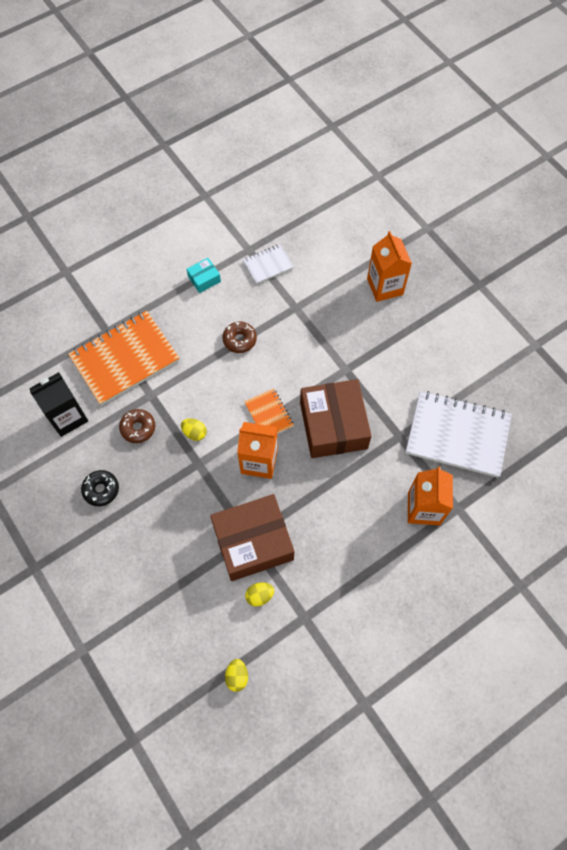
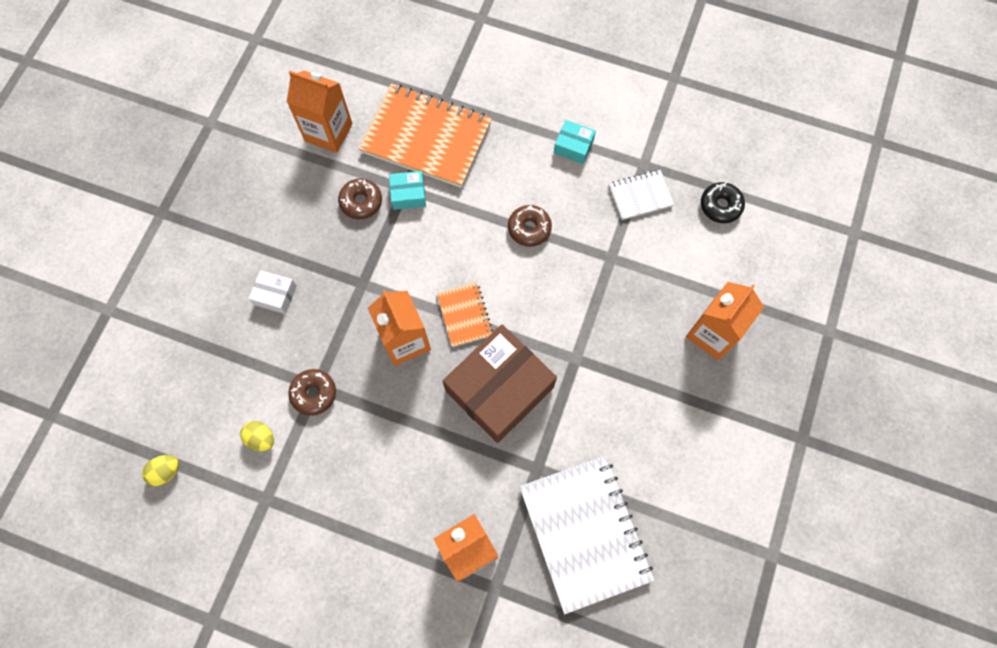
camera: 55 degrees right, 5 degrees up
black carton [29,372,88,437] -> orange carton [287,70,352,153]
black donut [81,470,119,506] -> black donut moved to [701,182,745,223]
yellow egg [181,418,207,441] -> none
brown box [210,494,294,581] -> brown donut [288,369,336,416]
white notebook [243,245,293,284] -> white notebook turned 45 degrees counterclockwise [609,170,675,220]
orange notebook [244,388,294,434] -> orange notebook turned 45 degrees counterclockwise [437,282,493,347]
none -> white box [248,270,297,314]
none -> turquoise box [389,171,426,210]

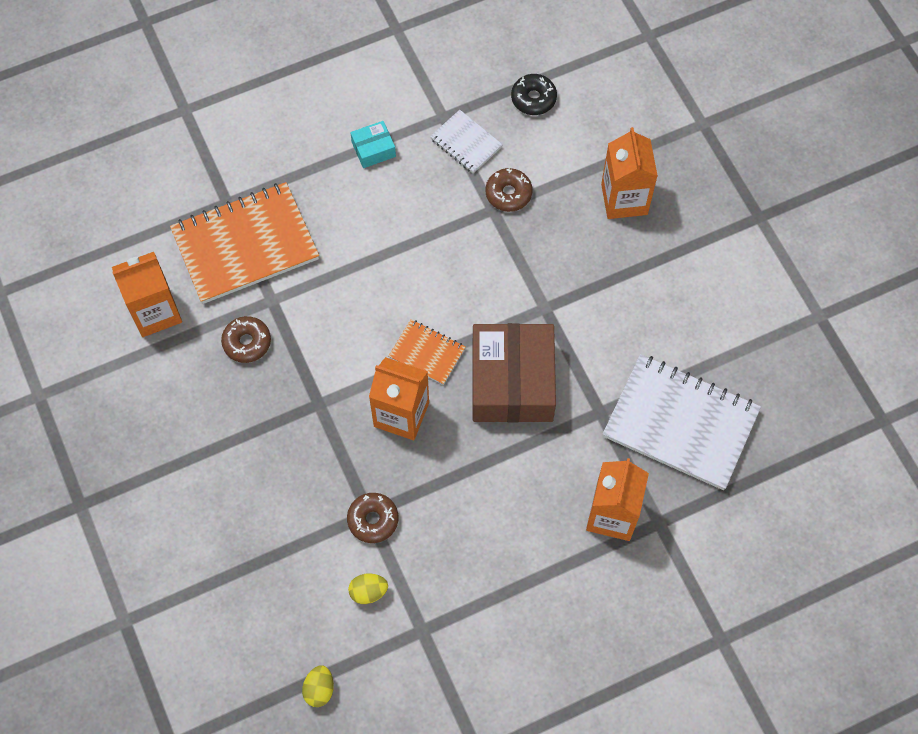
camera: 45 degrees left, 5 degrees down
white box [248,270,297,314] -> none
turquoise box [389,171,426,210] -> none
brown donut [508,205,552,247] -> brown donut moved to [486,168,533,212]
white notebook [609,170,675,220] -> white notebook turned 75 degrees counterclockwise [430,110,503,173]

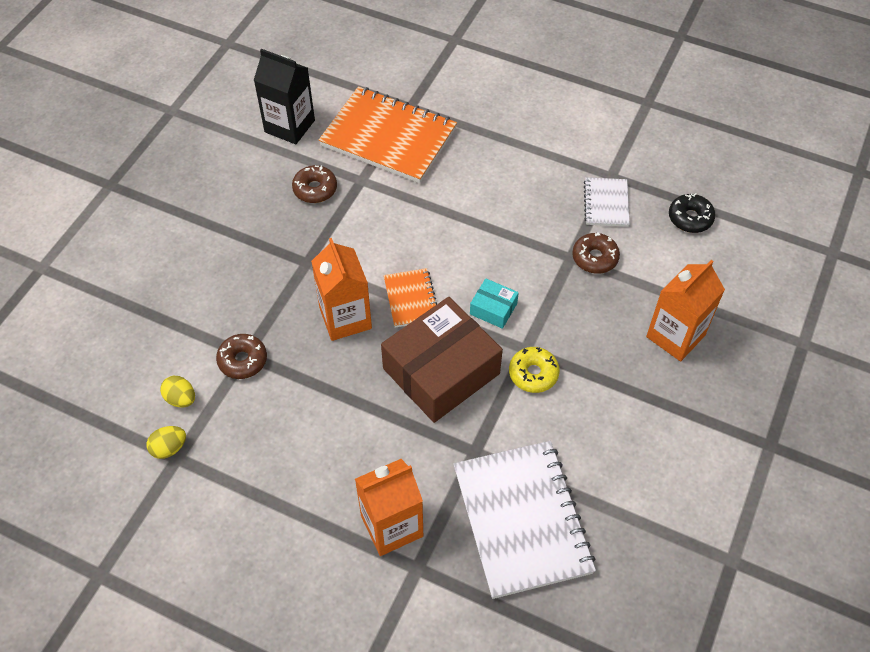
camera: 50 degrees right, 10 degrees down
orange carton [112,252,182,337] -> black carton [254,49,315,144]
yellow egg [302,665,334,707] -> yellow egg moved to [147,426,186,459]
turquoise box [350,121,396,168] -> turquoise box moved to [470,278,519,329]
none -> yellow donut [509,347,560,393]

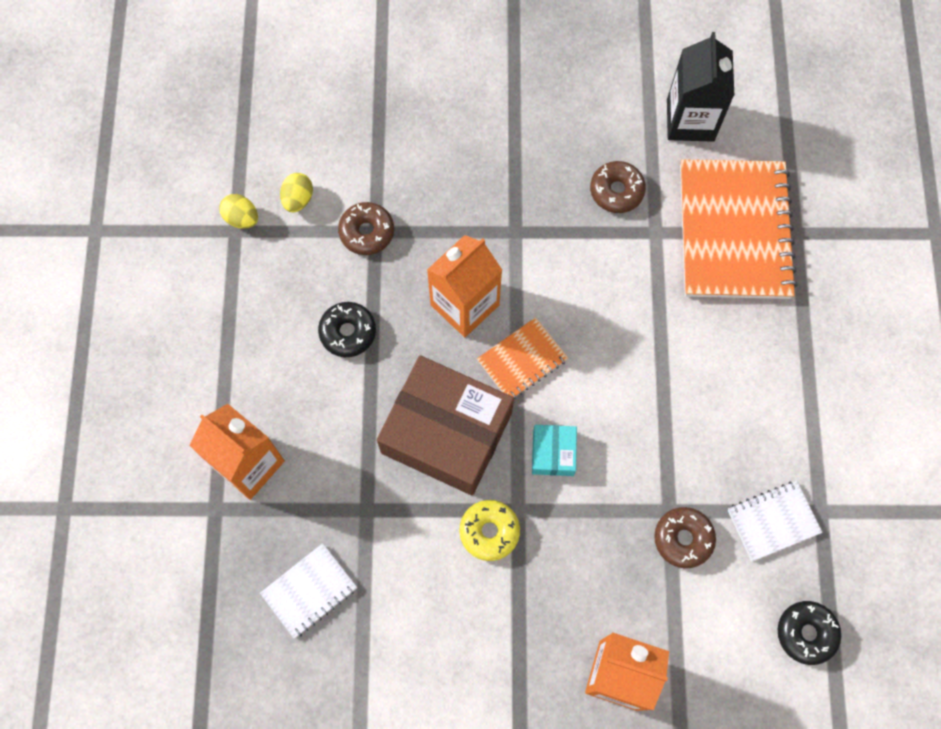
camera: 65 degrees right, 15 degrees up
white notebook [454,441,596,599] -> white notebook [260,543,357,638], size x0.49
none -> black donut [318,302,376,357]

